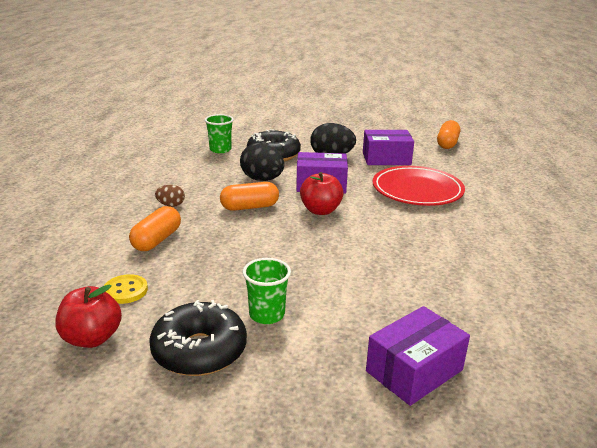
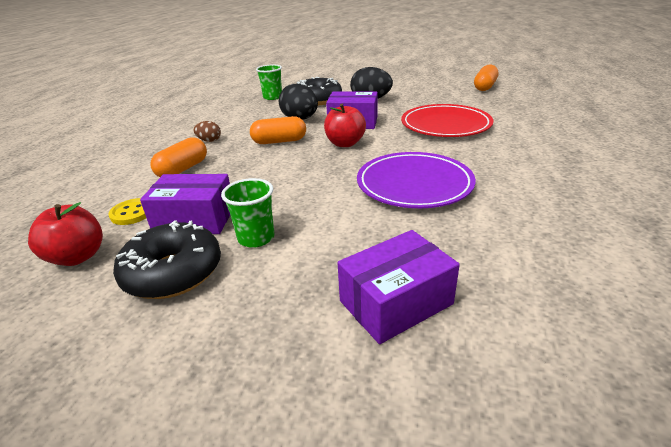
camera: 10 degrees right, 5 degrees up
purple box [363,130,414,165] -> purple box moved to [140,174,230,234]
none -> purple plate [357,152,476,208]

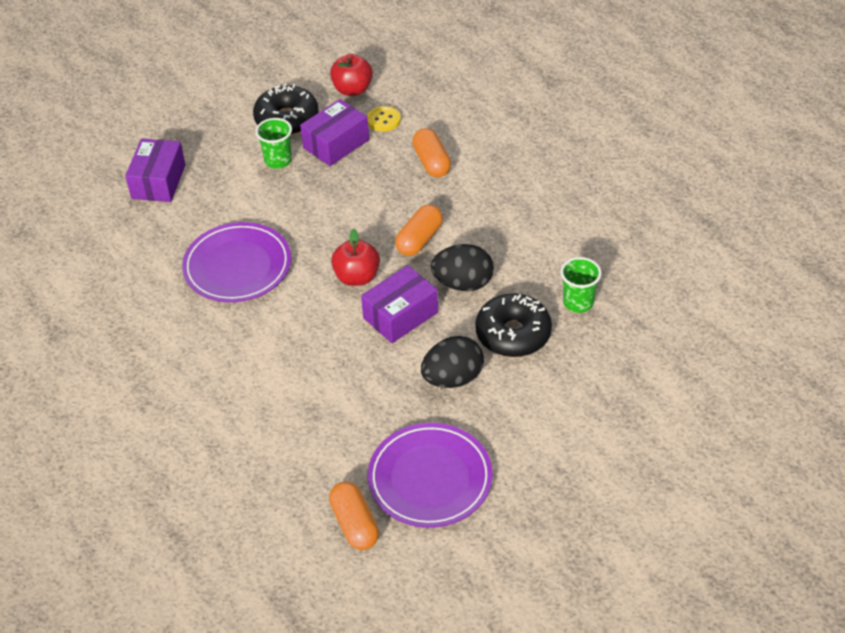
camera: 130 degrees right, 15 degrees up
brown egg [194,121,221,142] -> none
red plate [401,104,494,137] -> none
none -> purple plate [368,423,493,528]

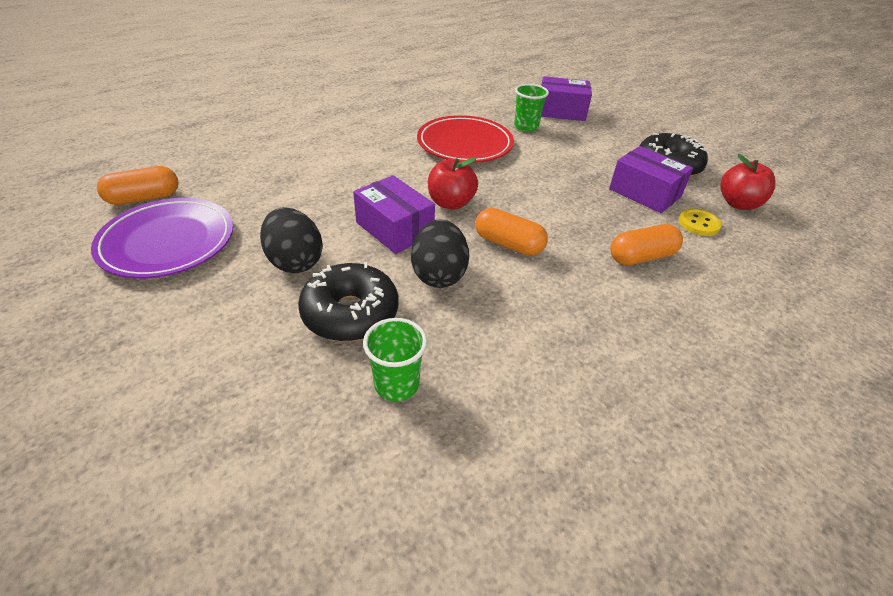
camera: 85 degrees right, 5 degrees down
purple plate [182,222,291,302] -> red plate [417,115,514,163]
green cup [255,118,292,169] -> green cup moved to [514,84,549,132]

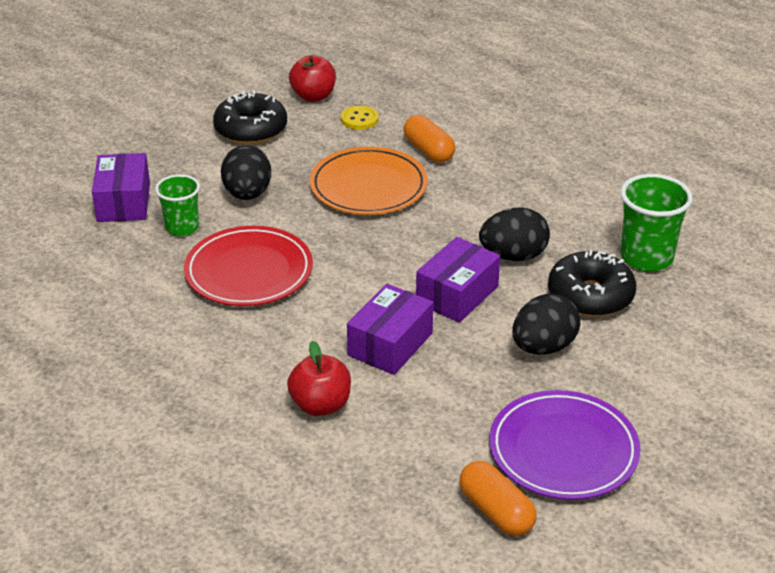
camera: 100 degrees left, 5 degrees down
green cup [363,318,427,401] -> green cup [620,174,693,272], size x1.53
red apple [428,158,478,210] -> red apple moved to [287,340,351,416]
orange capsule [475,208,548,256] -> none
purple box [609,146,693,213] -> purple box moved to [347,284,433,375]
none -> black egg [221,145,271,200]
none -> orange plate [310,147,428,215]

